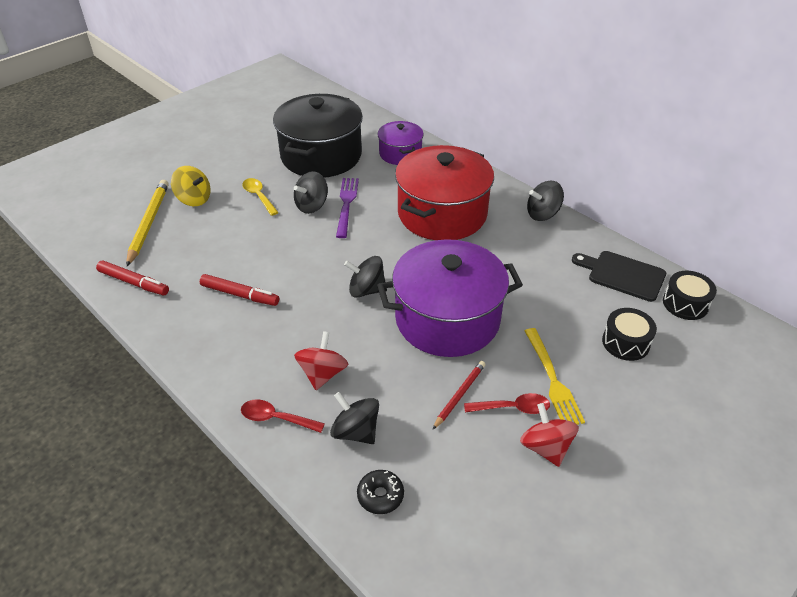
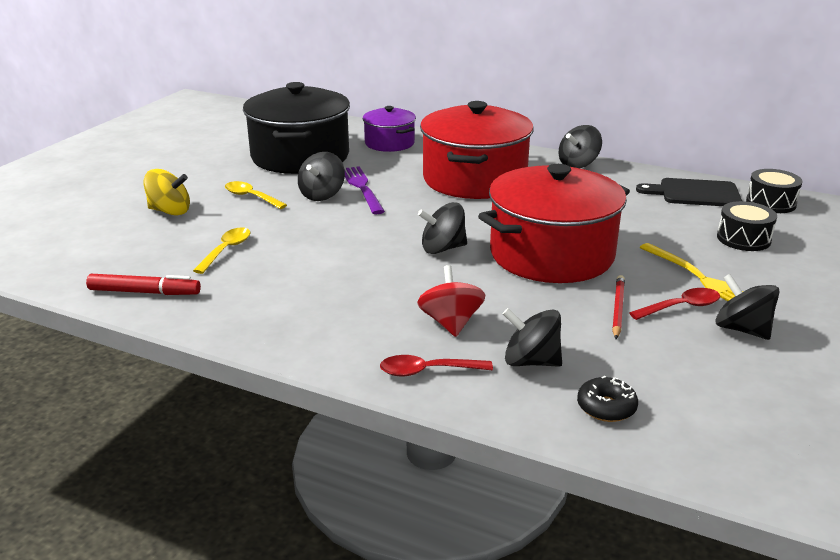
camera: 20 degrees left, 15 degrees down
yellow pencil [126,180,169,266] -> none
red marker [200,274,279,306] -> none
purple pot [377,239,523,357] -> red pot [478,164,630,283]
red spinning top [520,403,579,467] -> black spinning top [715,274,780,340]
none -> yellow spoon [193,227,251,274]

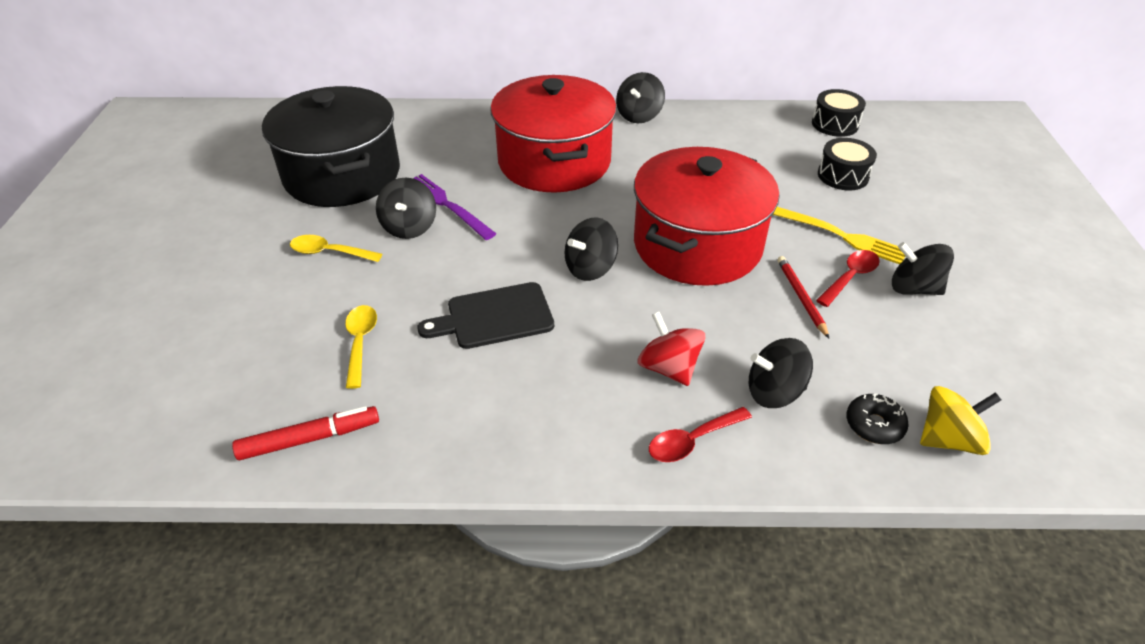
camera: 25 degrees left, 15 degrees up
yellow spinning top [144,169,190,216] -> yellow spinning top moved to [920,386,1001,455]
purple pot [363,106,416,152] -> none
black cutting board [636,178,742,206] -> black cutting board moved to [417,282,554,349]

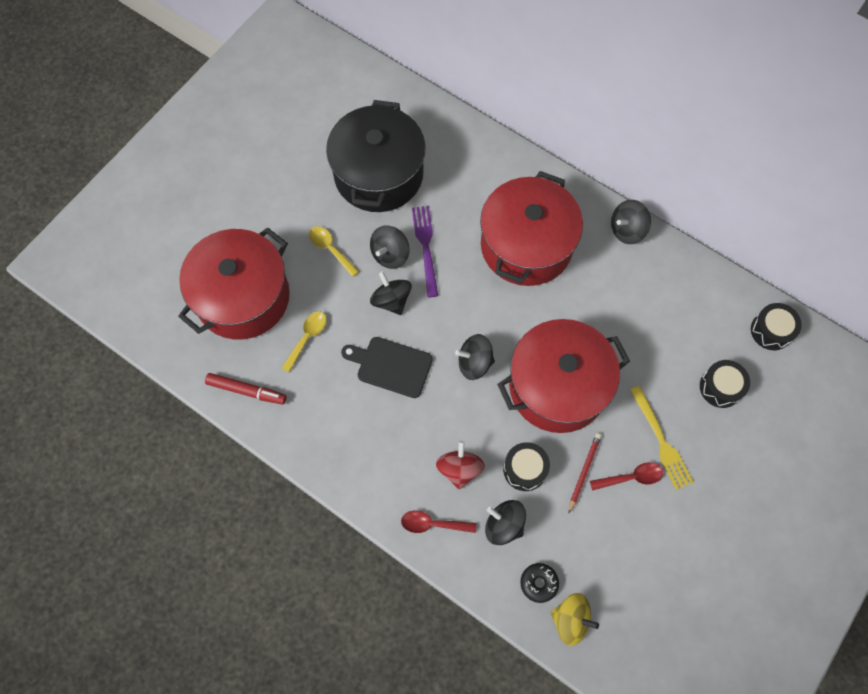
camera: 35 degrees right, 25 degrees up
black spinning top [892,242,954,295] -> black spinning top moved to [370,271,412,315]
none -> red pot [178,227,290,339]
none -> black drum [503,442,550,491]

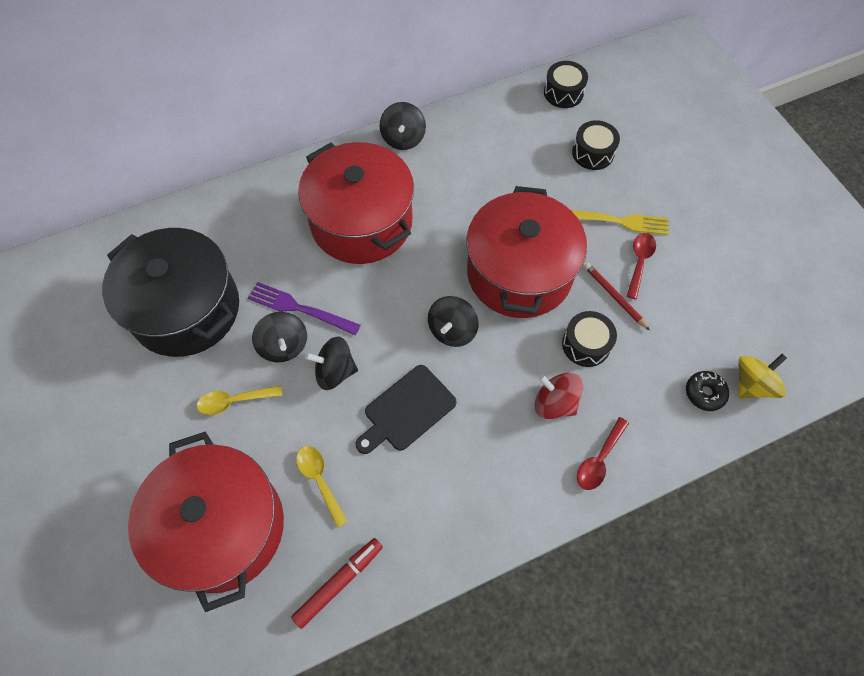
camera: 60 degrees left, 5 degrees down
black spinning top [485,500,526,545] -> none

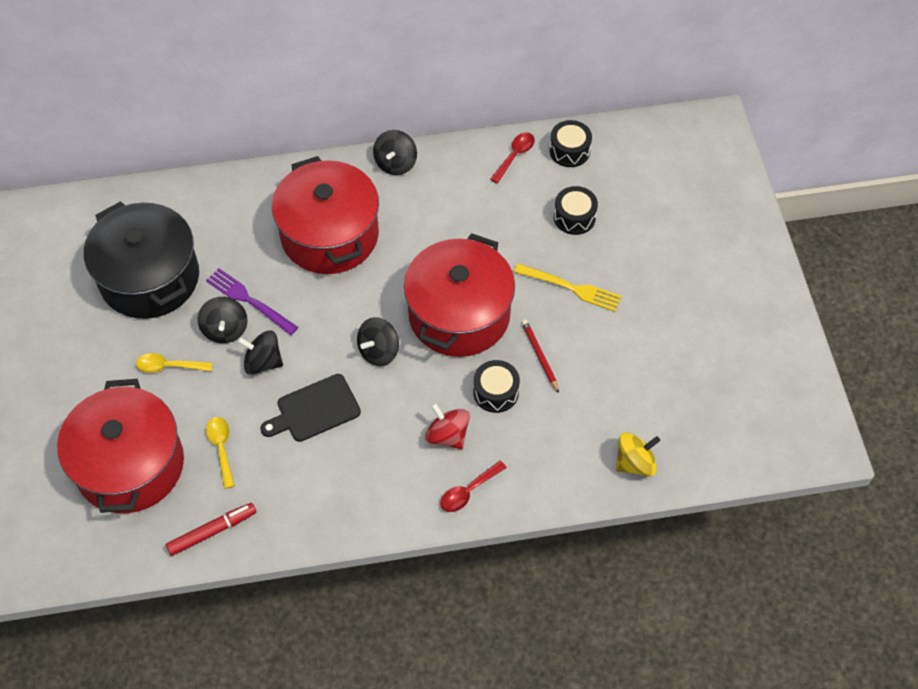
camera: 15 degrees right, 5 degrees down
red spoon [627,233,656,299] -> red spoon moved to [490,133,535,184]
black donut [686,371,729,411] -> none

